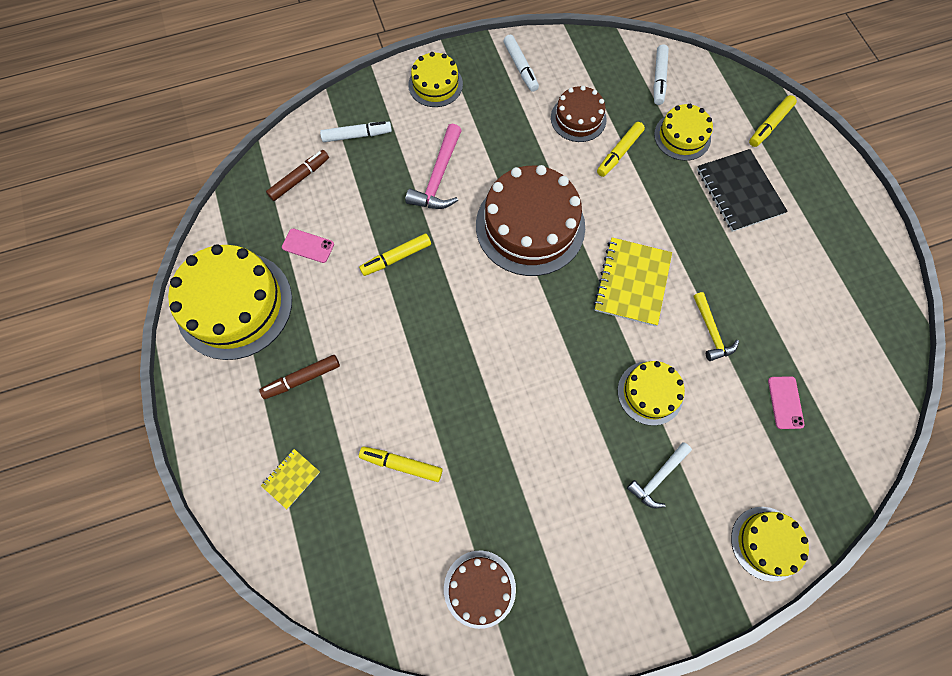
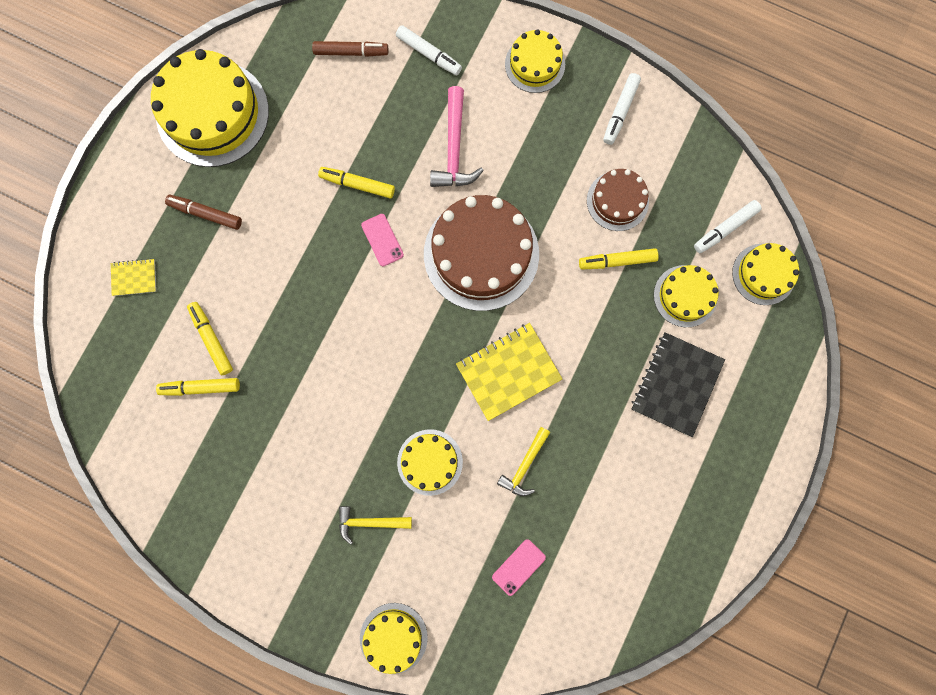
camera: 45 degrees right, 10 degrees up
pink phone [282,229,334,263] -> pink phone moved to [361,214,404,266]
pink hammer [405,124,462,209] -> pink hammer turned 60 degrees counterclockwise [430,86,484,187]
brown cake [444,551,516,629] -> none
white hammer [627,442,692,508] -> yellow hammer [339,506,412,545]
yellow marker [749,95,797,147] -> yellow marker moved to [156,378,240,396]
none -> yellow cake [732,243,799,305]

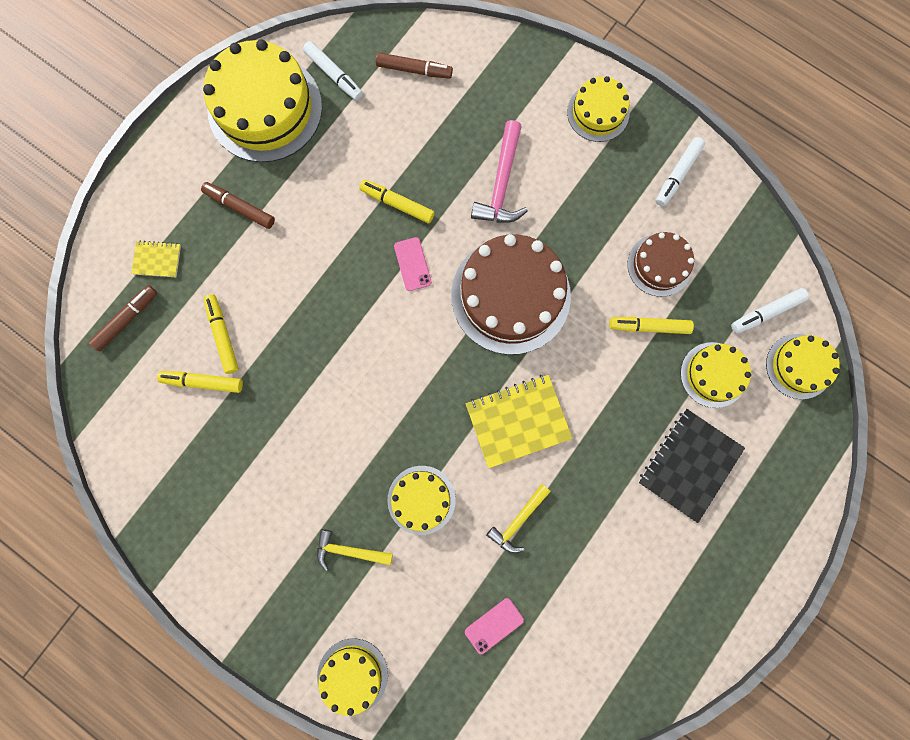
camera: 10 degrees right, 0 degrees up
white marker [396,25,462,75] -> white marker moved to [303,41,363,101]
none -> brown marker [88,285,157,351]

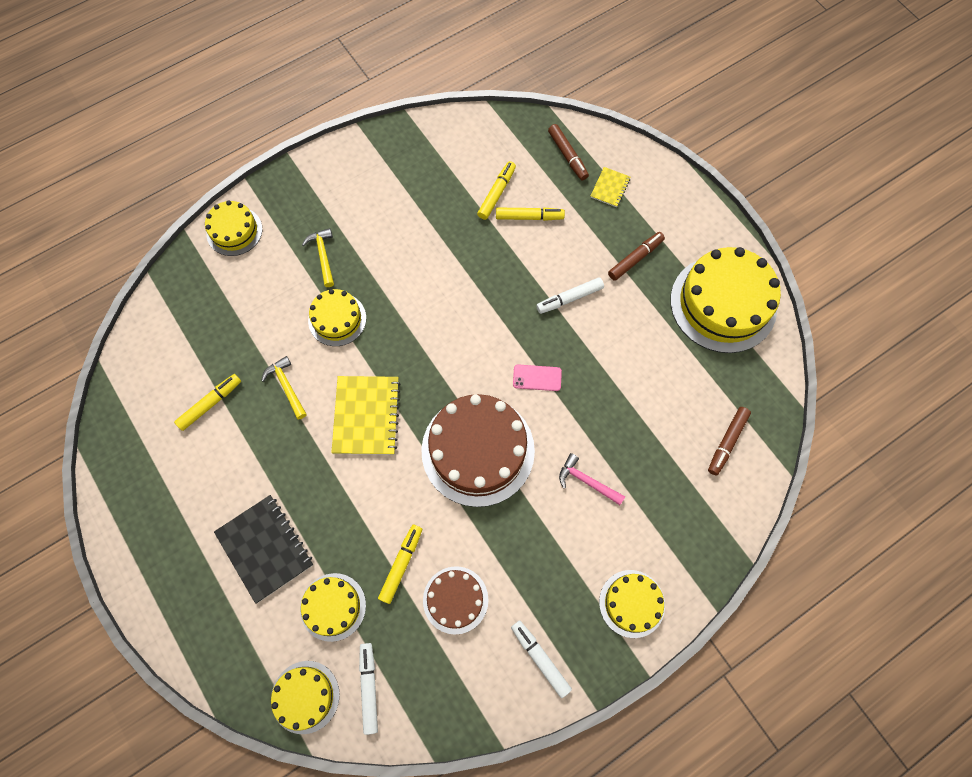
camera: 110 degrees right, 10 degrees down
white marker [303,41,363,101] -> white marker moved to [536,277,604,314]
yellow hammer [317,529,393,571] -> yellow hammer turned 45 degrees counterclockwise [302,228,334,287]
yellow marker [359,180,435,223] -> yellow marker moved to [174,374,241,431]
pink phone [465,598,524,654] -> none
pink hammer [471,120,528,223] -> pink hammer [559,453,625,505], size x0.66

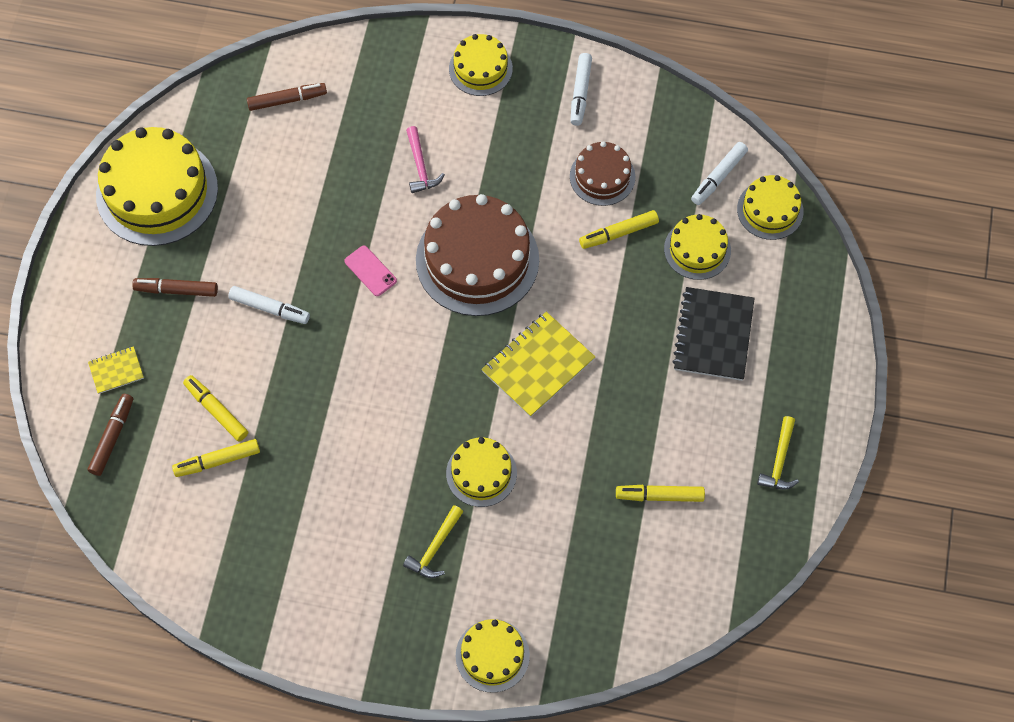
camera: 135 degrees left, 5 degrees down
yellow hammer [261,356,307,420] -> yellow hammer moved to [757,416,799,490]

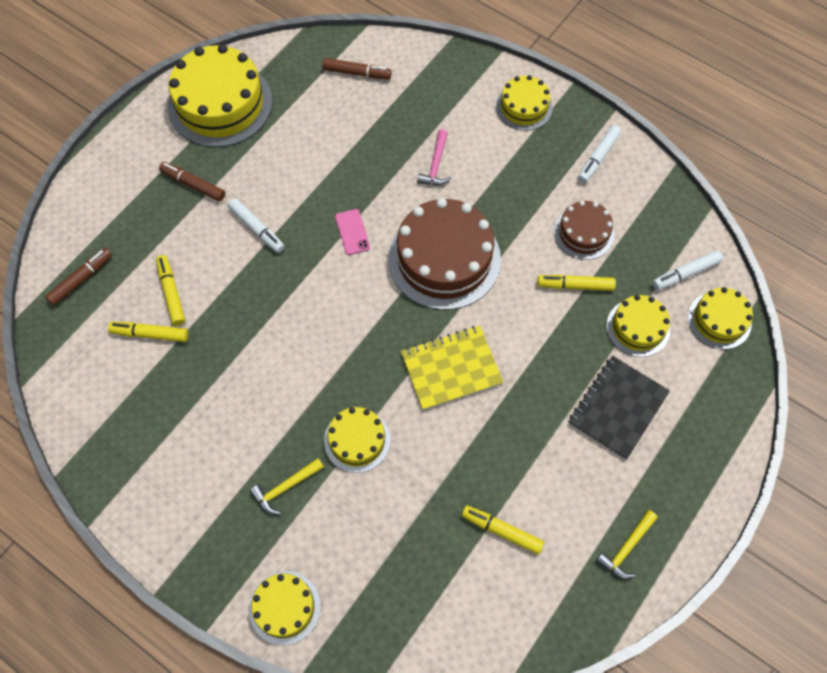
camera: 25 degrees right, 0 degrees up
yellow notebook [88,346,144,394] -> none

